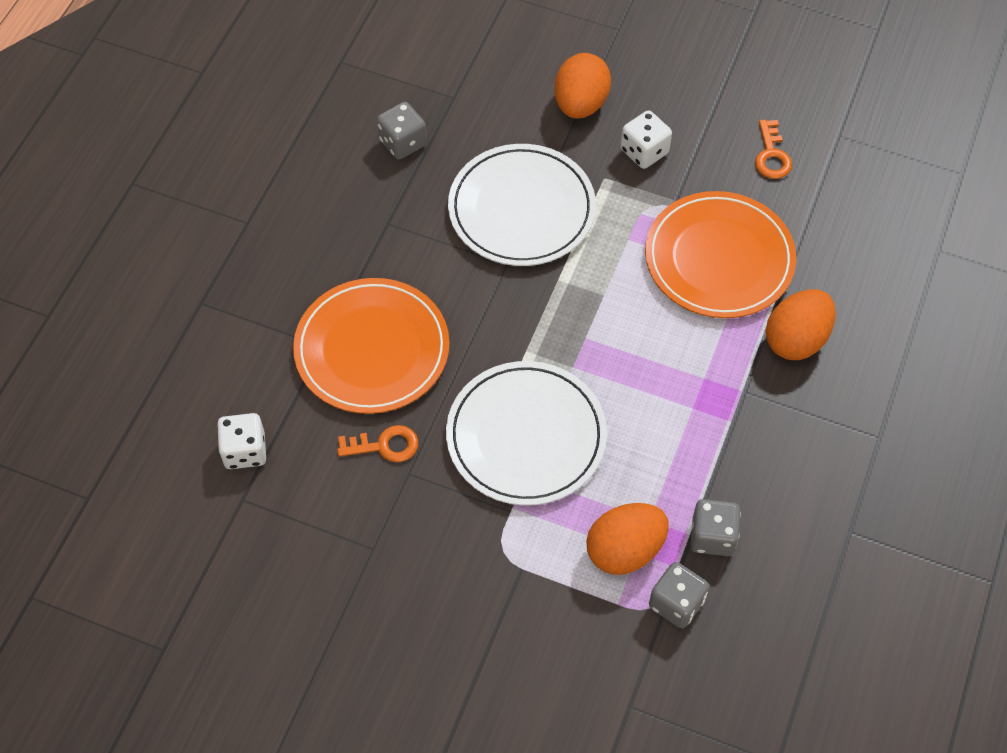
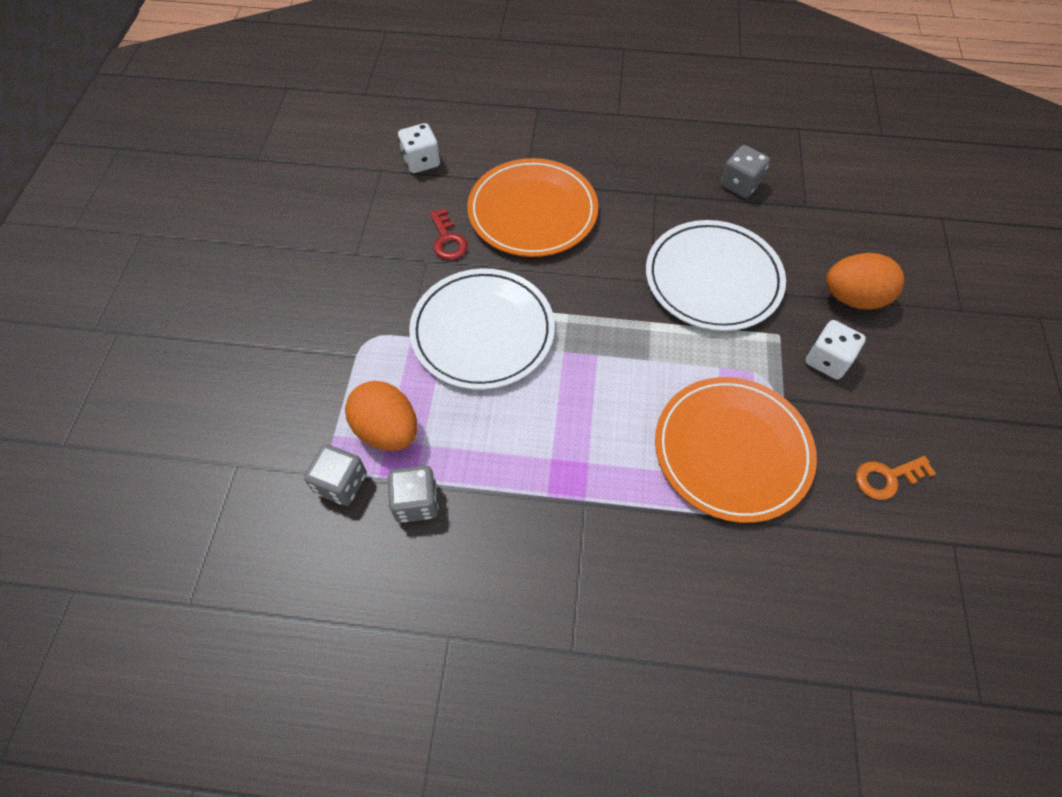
camera: 75 degrees right, 0 degrees up
orange key [337,425,418,462] -> red key [430,208,468,260]
orange egg [766,289,836,360] -> none

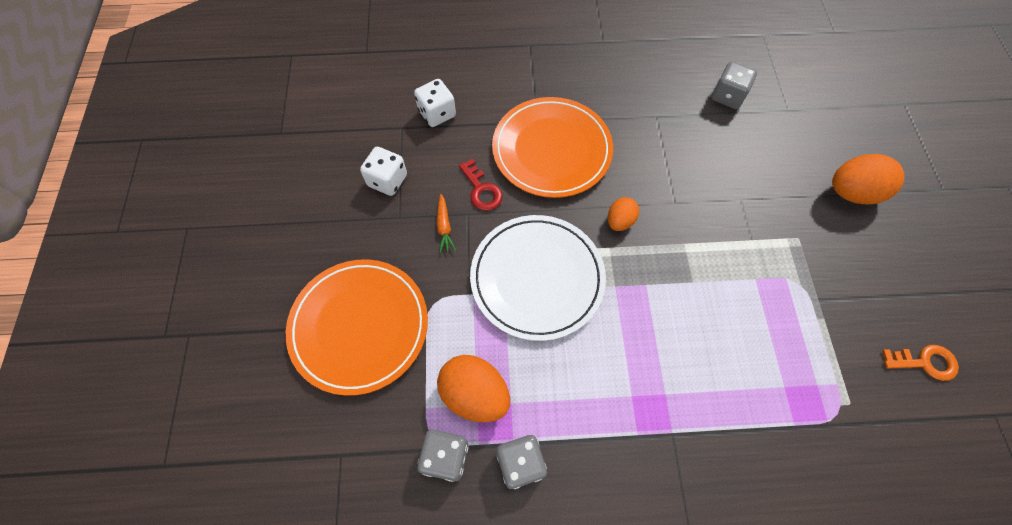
camera: 10 degrees left, 5 degrees up
white plate [646,220,786,331] -> none
orange plate [655,377,817,523] -> orange plate moved to [286,259,428,396]
white dice [806,320,866,379] -> white dice moved to [360,147,407,196]
orange key [856,456,936,500] -> orange key turned 150 degrees counterclockwise [882,345,959,381]
none -> orange carrot [437,194,456,253]
none -> orange egg [608,197,639,231]

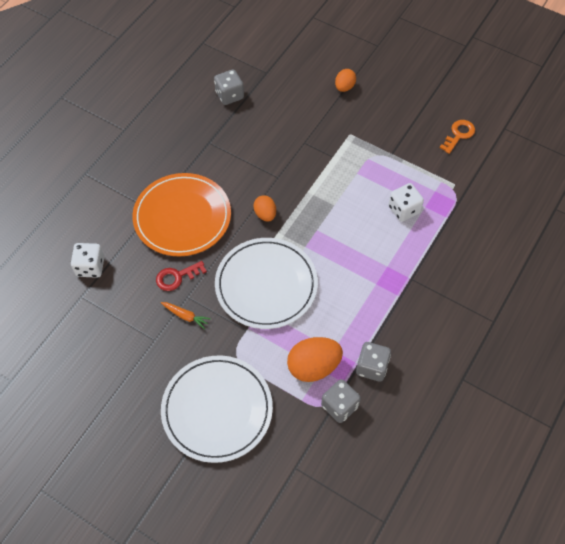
camera: 55 degrees left, 5 degrees down
orange plate [286,259,428,396] -> white plate [161,355,273,463]
white dice [360,147,407,196] -> white dice moved to [388,183,424,222]
red key [459,159,503,211] -> red key turned 150 degrees clockwise [156,261,207,291]
orange egg [832,154,904,204] -> orange egg [335,69,356,92], size x0.57

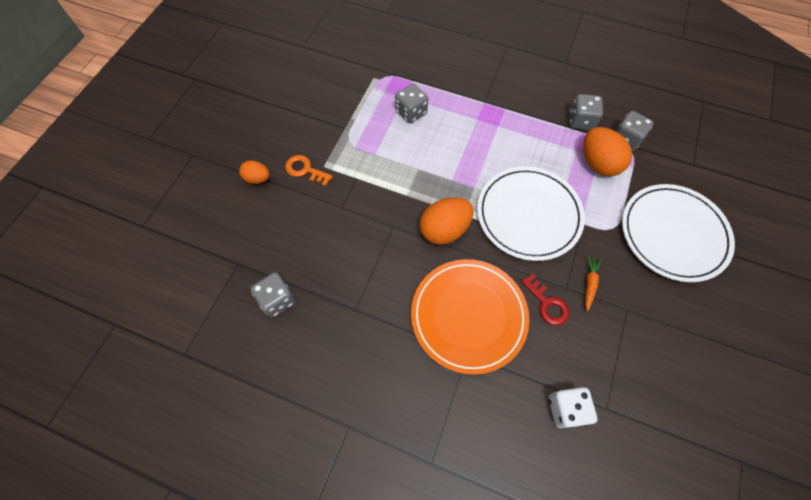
camera: 100 degrees left, 5 degrees up
orange egg [253,196,276,221] -> orange egg [420,198,474,245], size x1.74
white dice [388,183,424,222] -> grey dice [395,84,428,124]
orange key [440,120,475,154] -> orange key moved to [285,155,333,186]

